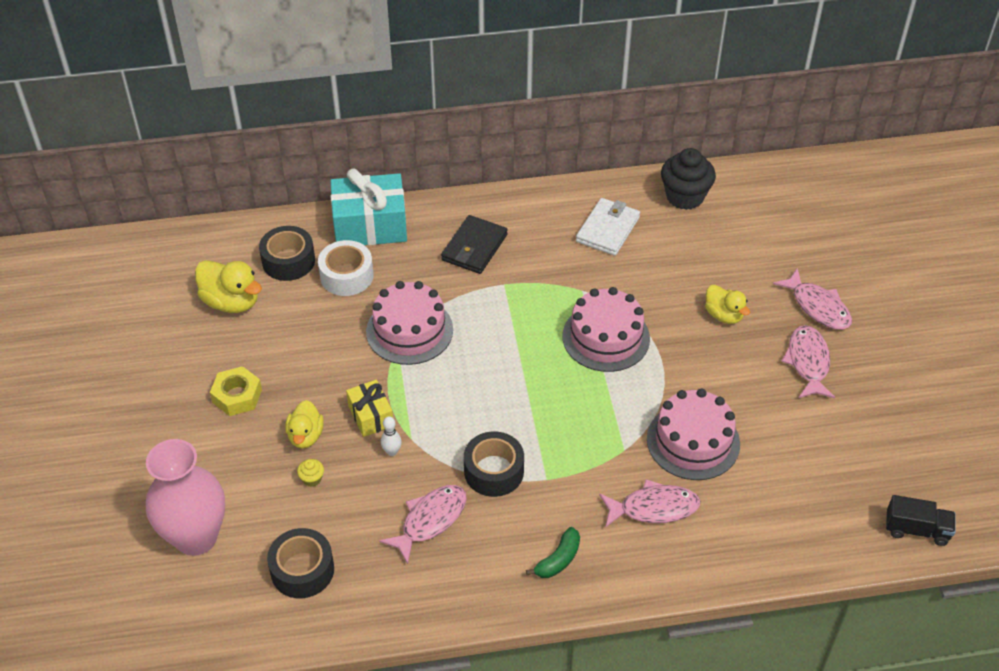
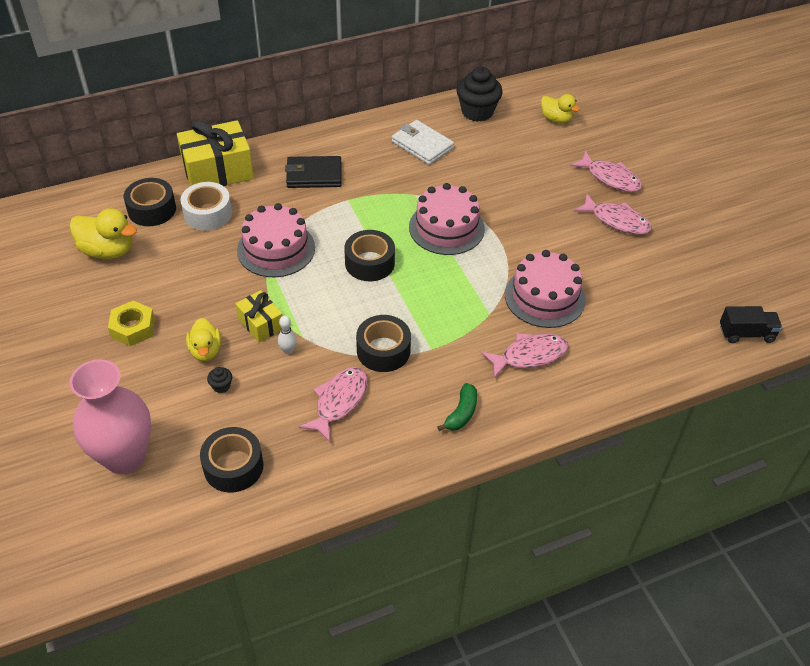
camera: 15 degrees left, 0 degrees up
yellow cupcake [297,459,324,487] -> black cupcake [207,367,232,393]
turquoise gift [330,168,407,245] -> yellow gift [177,119,254,186]
black wallet [441,215,508,274] -> black wallet turned 75 degrees clockwise [285,156,342,188]
white wallet [576,198,640,256] -> white wallet turned 60 degrees counterclockwise [392,120,454,165]
yellow duck [705,285,750,324] -> yellow duck moved to [541,94,580,123]
pink fish [781,325,835,398] -> pink fish turned 135 degrees clockwise [574,193,652,235]
none -> black tape [344,230,395,281]

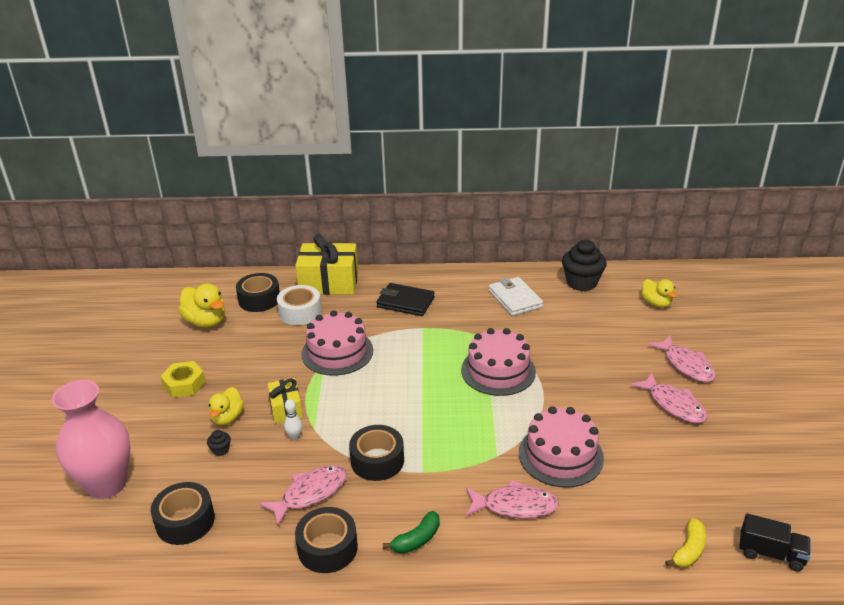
camera: 25 degrees right, 15 degrees down
black tape [344,230,395,281] -> black tape moved to [295,507,358,573]
none -> yellow banana [665,518,706,568]

